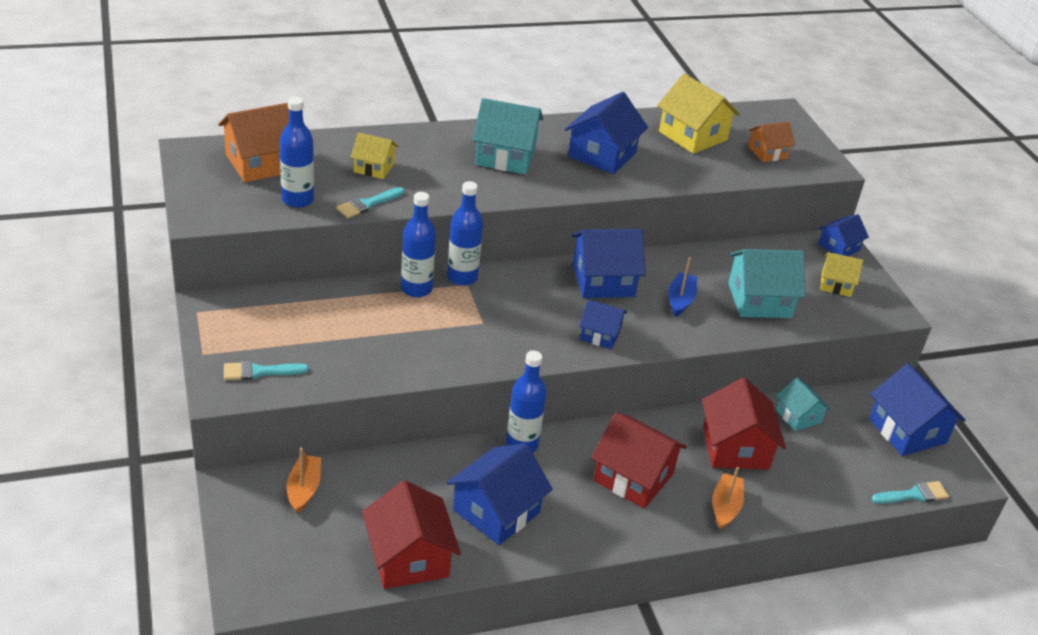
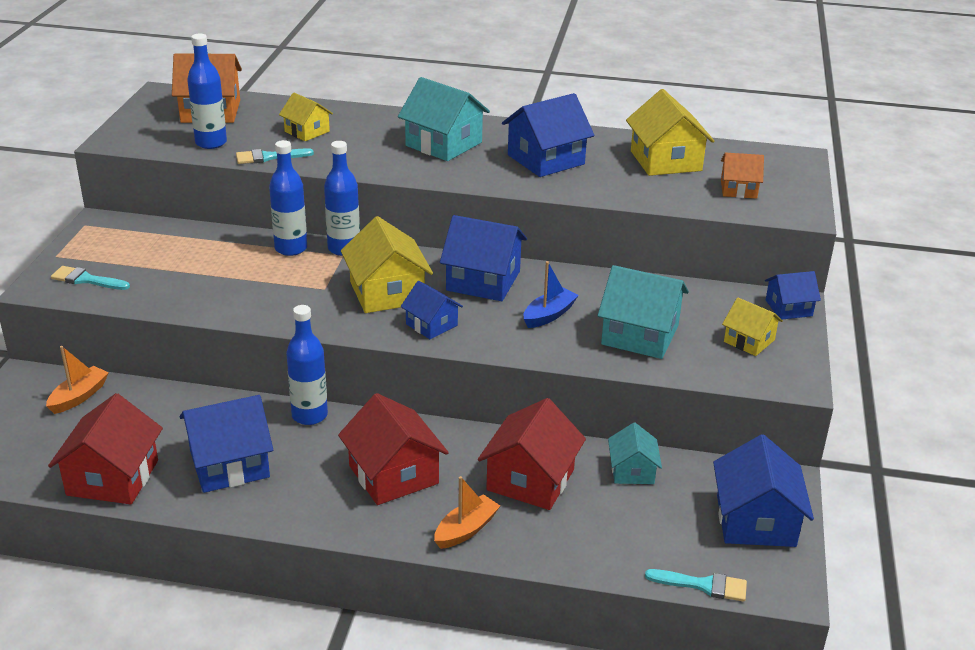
camera: 30 degrees right, 5 degrees down
none -> yellow house [341,216,433,313]

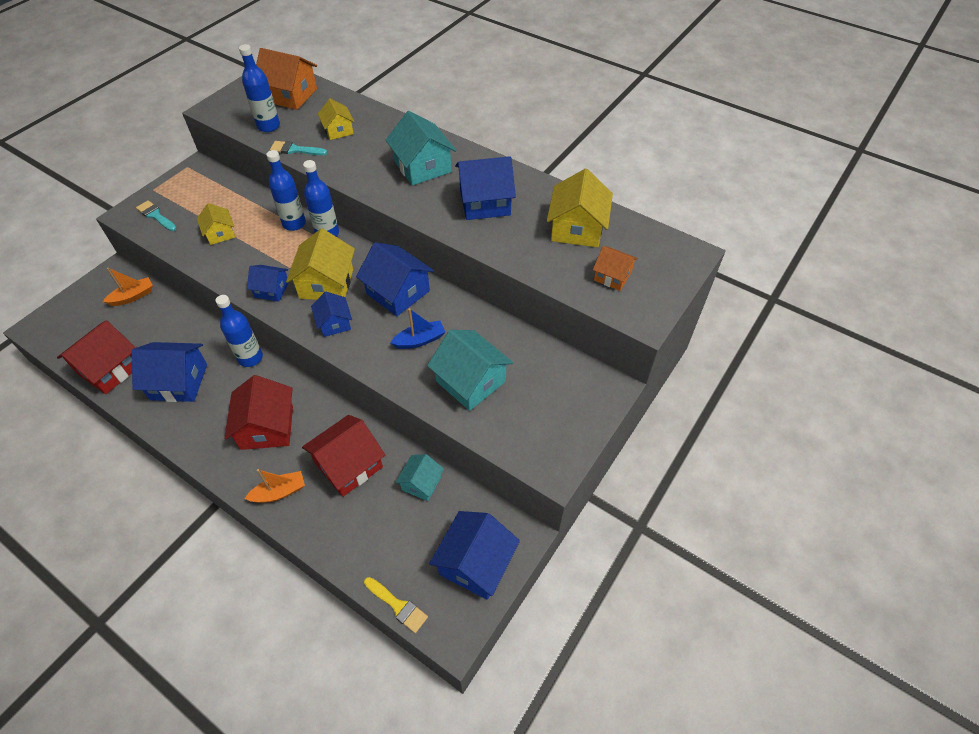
camera: 25 degrees right, 20 degrees up
turquoise brush [645,569,747,602] -> yellow brush [364,577,428,633]
yellow house [722,297,783,356] -> yellow house moved to [197,203,235,245]
blue house [765,271,821,319] -> blue house moved to [247,265,289,302]

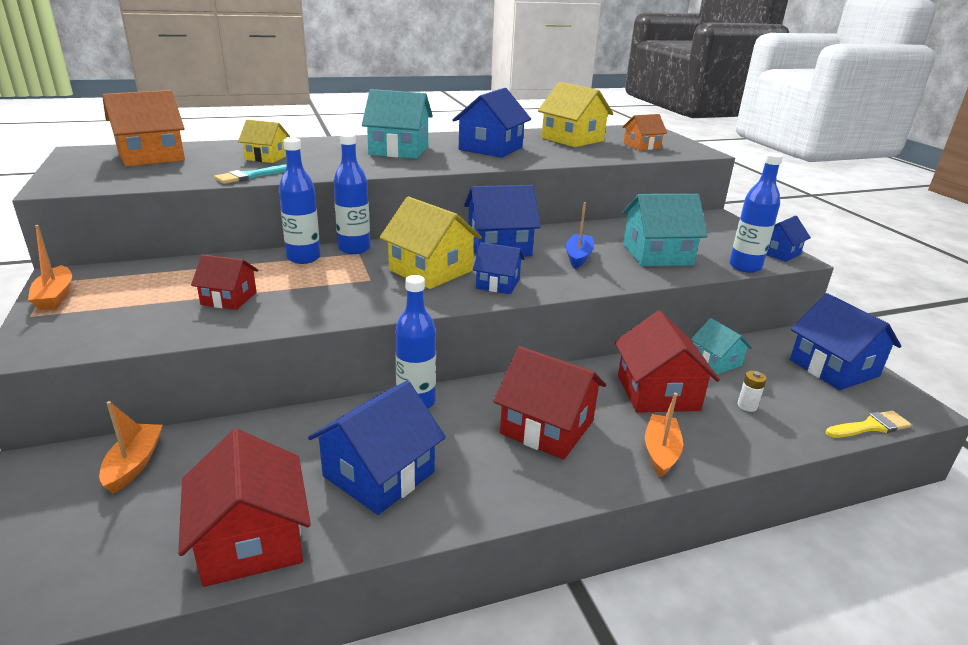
camera: 55 degrees left, 25 degrees down
turquoise brush [136,200,177,231] -> none
yellow house [197,203,235,245] -> red house [191,255,258,310]
blue bottle [239,44,280,132] -> blue bottle moved to [729,153,783,273]
blue house [247,265,289,302] -> blue house moved to [766,216,811,262]
none -> orange boat [28,225,72,310]
none -> white battery [737,371,767,412]

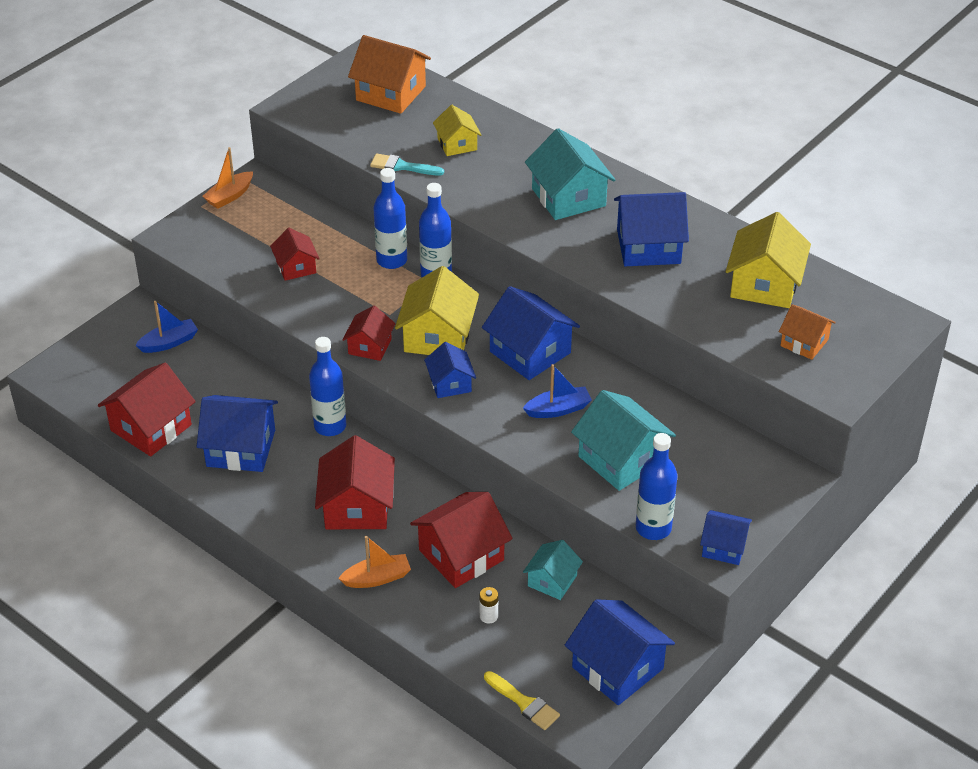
camera: 60 degrees right, 15 degrees up
orange boat [99,401,163,493] -> blue boat [135,301,198,353]
blue house [790,293,901,390] -> blue house turned 75 degrees counterclockwise [565,599,675,705]
none -> red house [342,306,396,361]

